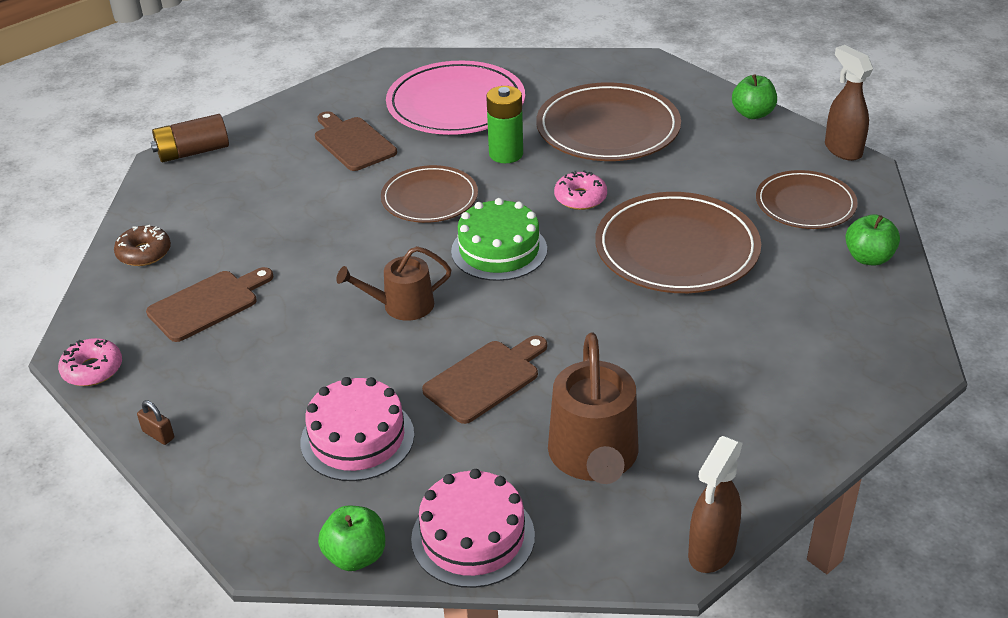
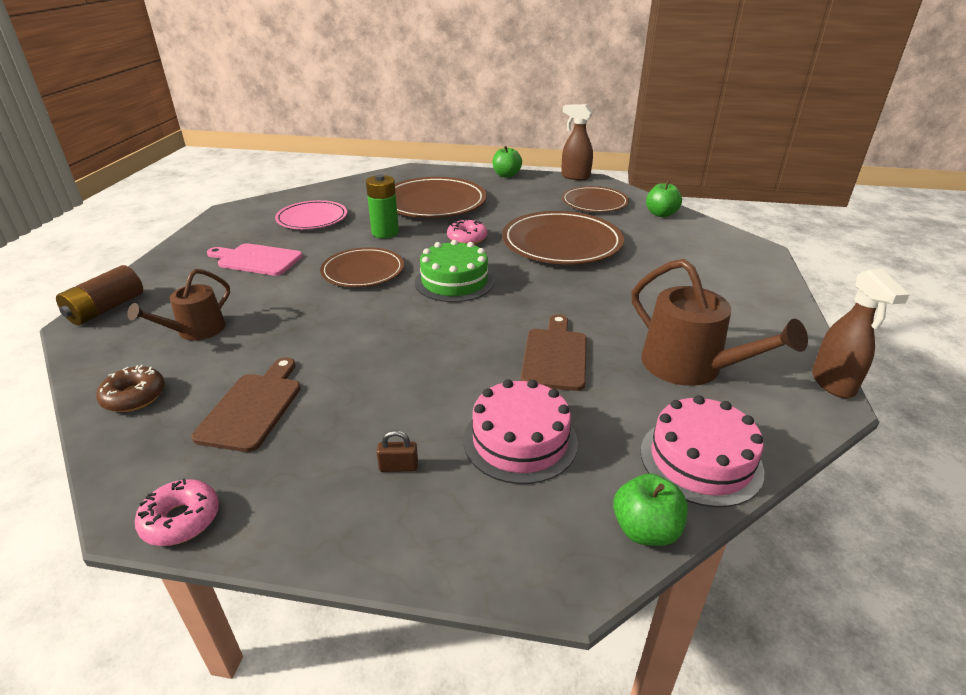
camera: 40 degrees left, 5 degrees down
brown padlock [137,400,174,445] -> brown padlock moved to [377,430,418,472]
brown cutting board [315,111,397,171] -> pink cutting board [207,243,303,276]
brown watering can [336,246,451,321] -> brown watering can moved to [127,269,230,340]
pink plate [386,61,525,135] -> pink plate [275,200,347,229], size x0.63

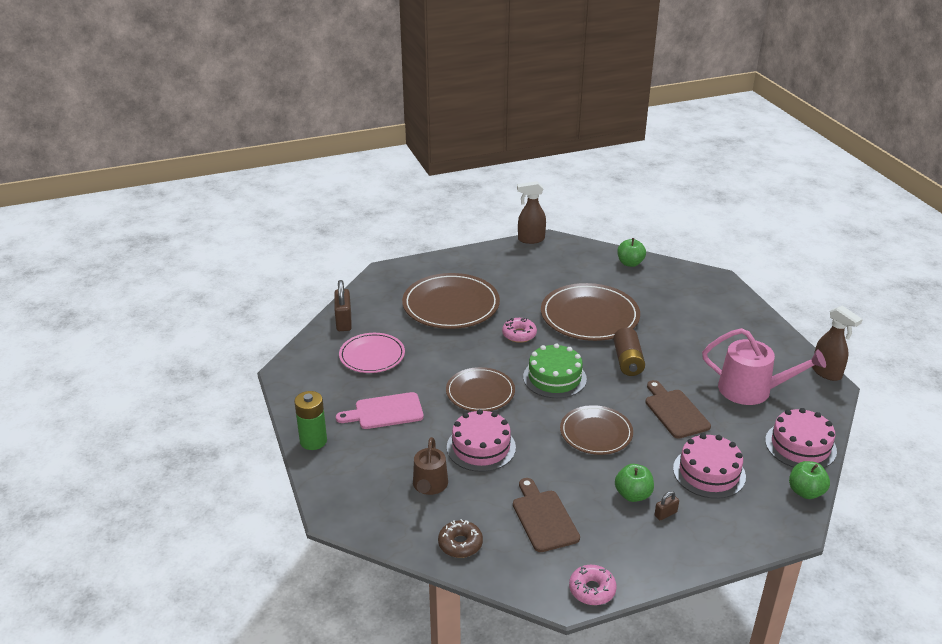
camera: 30 degrees left, 0 degrees up
brown battery [56,265,143,325] -> brown battery moved to [613,327,645,376]
green battery [366,174,399,238] -> green battery moved to [294,391,327,450]
green apple [492,146,522,178] -> green apple moved to [615,464,654,502]
brown plate [562,186,629,212] -> brown plate moved to [560,405,633,455]
brown watering can [632,259,808,386] -> pink watering can [702,328,826,405]
none -> brown padlock [334,280,352,331]
none -> pink cake [447,409,516,472]

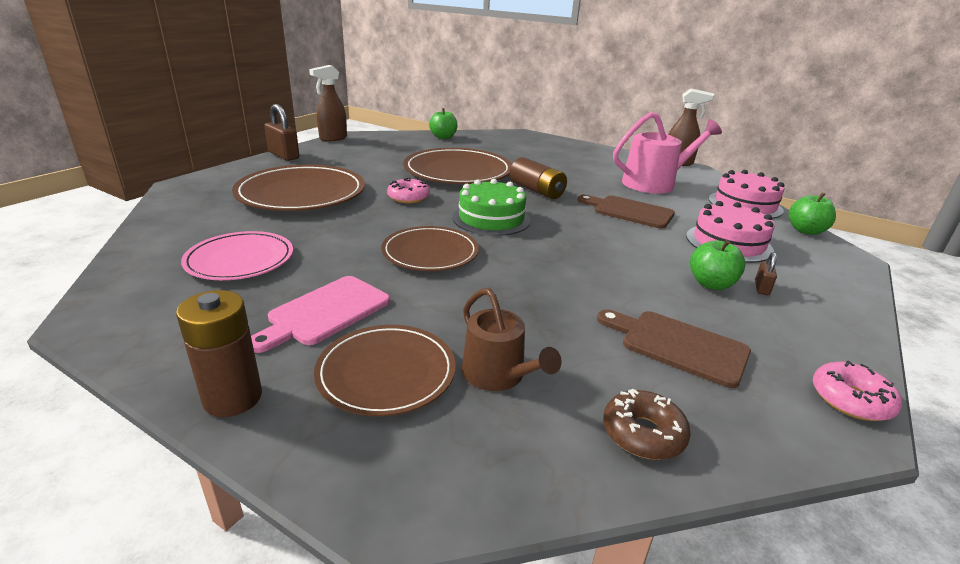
camera: 40 degrees left, 5 degrees down
green battery [294,391,327,450] -> brown battery [176,290,262,417]
brown padlock [334,280,352,331] -> brown padlock moved to [264,104,299,161]
pink cake [447,409,516,472] -> none
brown plate [560,405,633,455] -> brown plate moved to [314,325,456,416]

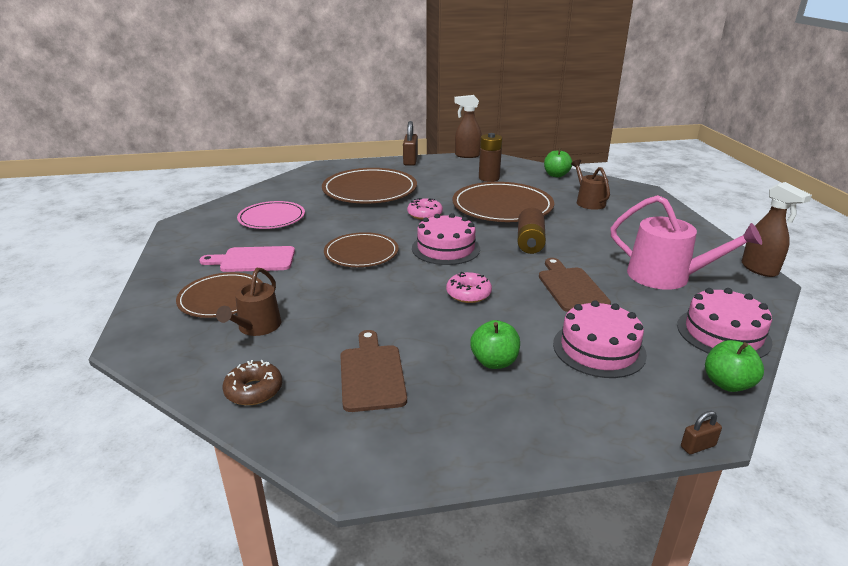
camera: 50 degrees right, 0 degrees up
brown battery [176,290,262,417] -> brown battery moved to [479,133,502,182]
green cake [452,179,531,236] -> pink cake [412,213,480,265]
brown padlock [755,252,777,295] -> brown padlock moved to [681,411,722,454]
pink donut [813,360,902,421] -> pink donut moved to [446,272,492,303]
none -> brown watering can [571,160,610,210]

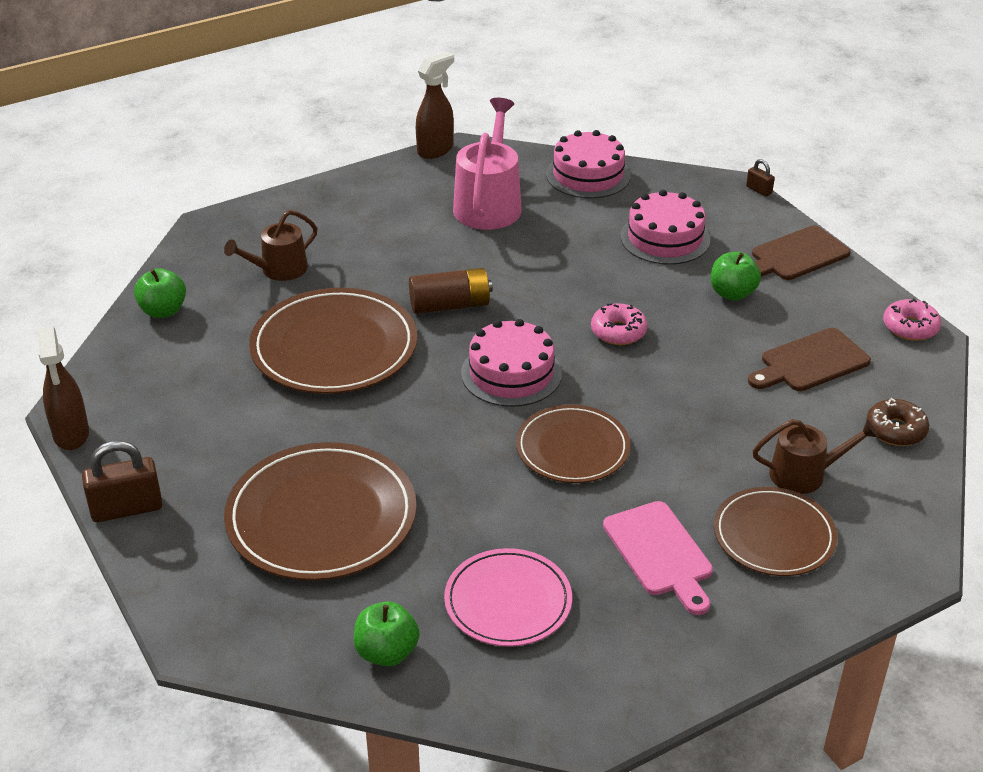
camera: 110 degrees left, 10 degrees up
pink donut [407,198,443,220] -> pink donut moved to [883,298,941,341]
brown battery [479,133,502,182] -> none
brown cutting board [539,258,611,312] -> brown cutting board moved to [752,225,851,280]
green apple [705,340,764,392] -> green apple moved to [354,601,419,666]

